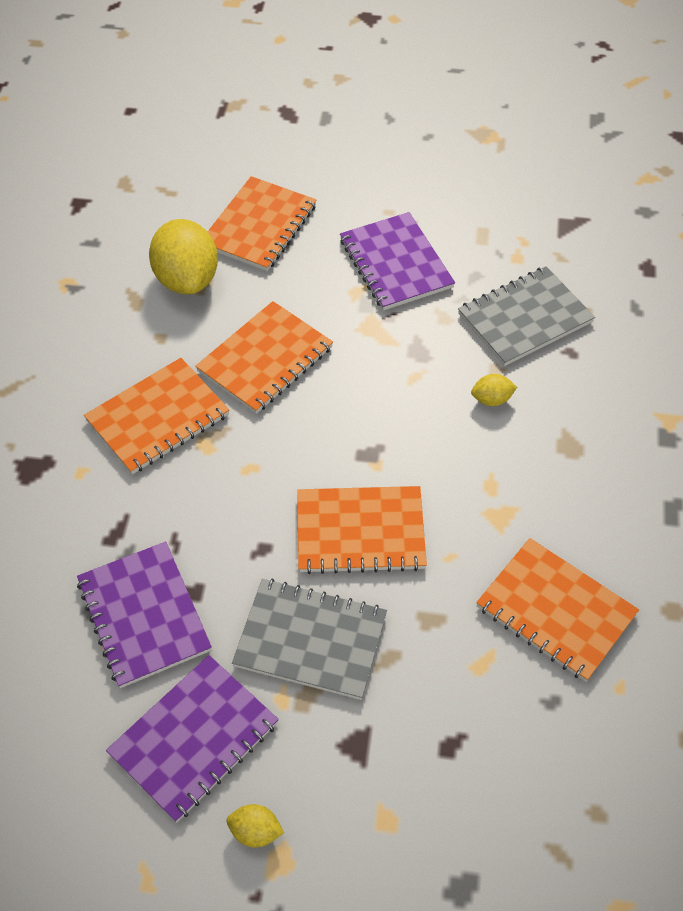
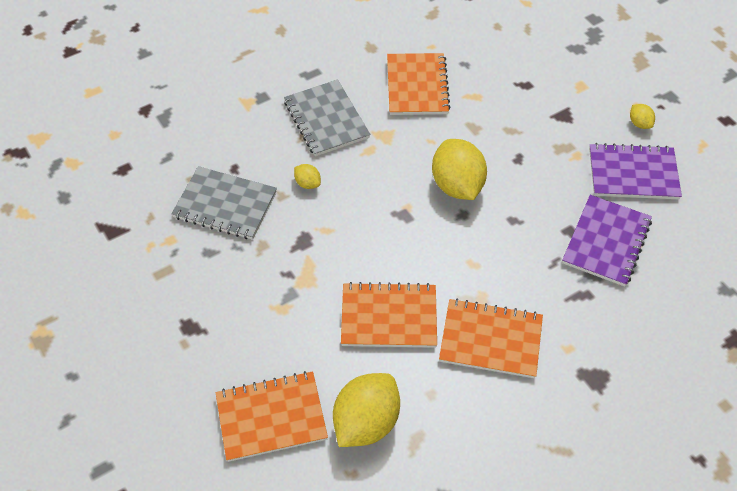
camera: 130 degrees left, 0 degrees up
grey notebook [232,579,387,700] -> grey notebook moved to [284,80,370,157]
orange notebook [297,486,427,574] -> yellow lemon [432,139,487,200]
purple notebook [340,212,455,310] -> none

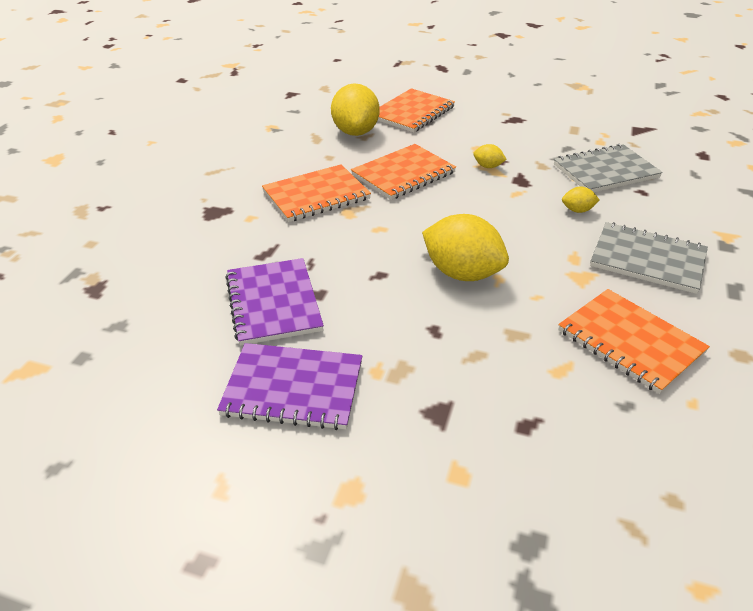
camera: 140 degrees right, 15 degrees down
purple notebook [589,143,682,199] -> purple notebook turned 45 degrees clockwise [217,343,363,430]
yellow lemon [630,104,655,129] -> yellow lemon moved to [473,144,507,168]

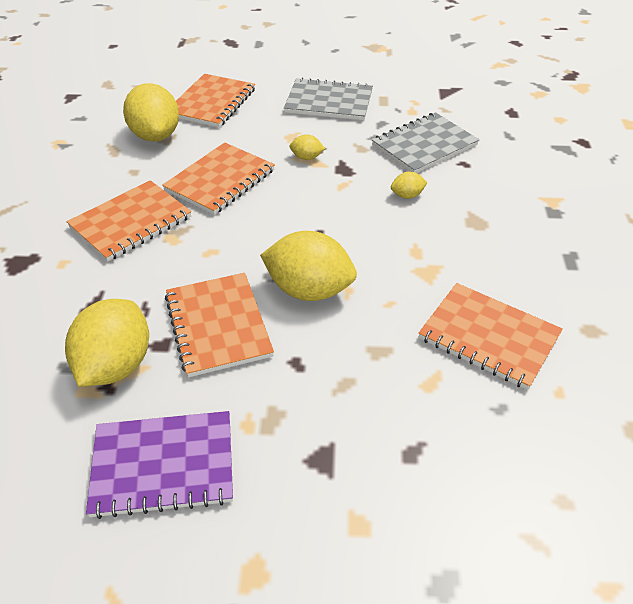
camera: 15 degrees left, 5 degrees up
purple notebook [225,258,324,346] -> yellow lemon [65,299,149,386]
grey notebook [590,222,708,294] -> grey notebook moved to [284,78,373,120]
none -> orange notebook [165,273,274,377]

